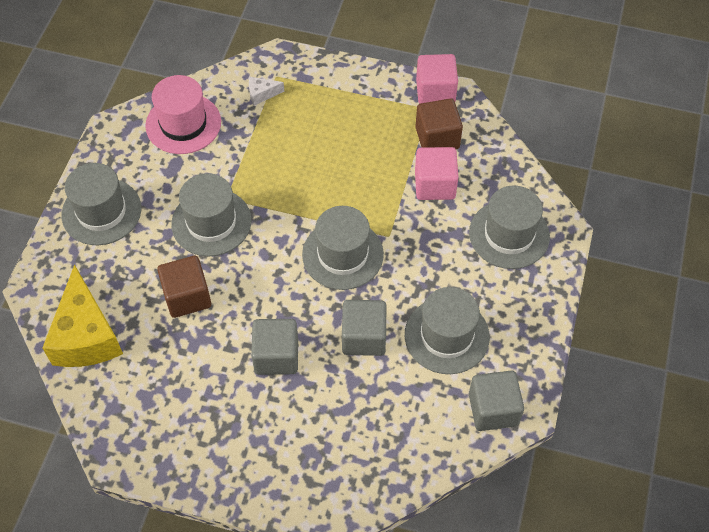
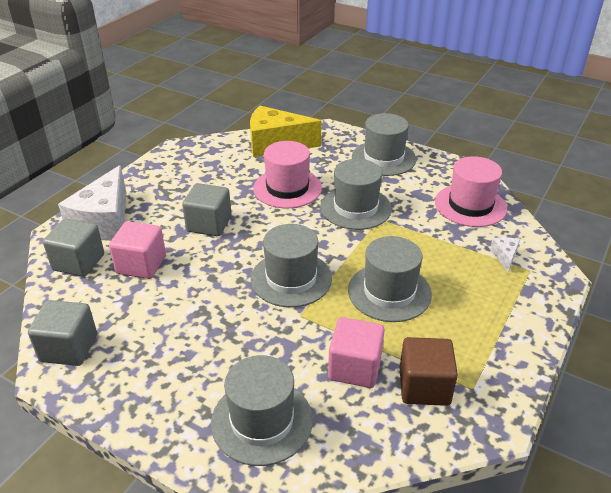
camera: 105 degrees right, 20 degrees down
brown cube [157,256,211,318] -> pink hat [253,141,322,208]
grey cube [342,300,386,356] -> grey cube moved to [43,219,104,277]
grey hat [405,287,490,374] -> grey hat moved to [348,236,432,322]
pink cube [416,54,458,104] -> pink cube moved to [109,221,166,279]
none -> white cheese [58,165,126,241]

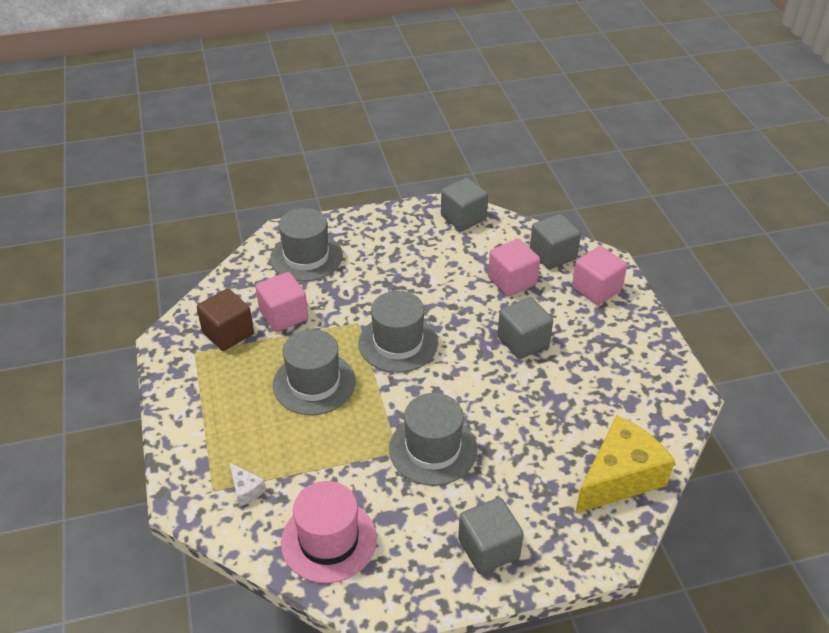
camera: 135 degrees right, 5 degrees up
white cheese [58,165,126,241] -> pink cube [572,246,627,305]
pink hat [253,141,322,208] -> none
grey hat [352,113,416,176] -> grey cube [458,498,524,574]

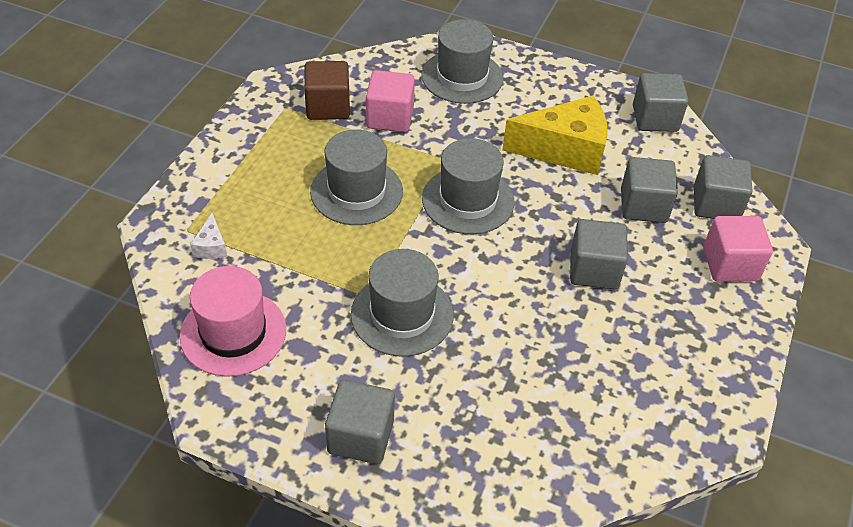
camera: 35 degrees right, 5 degrees up
pink cube [488,239,540,296] -> grey cube [621,157,678,223]
yellow cheese [575,415,675,514] -> yellow cheese moved to [502,95,608,175]

